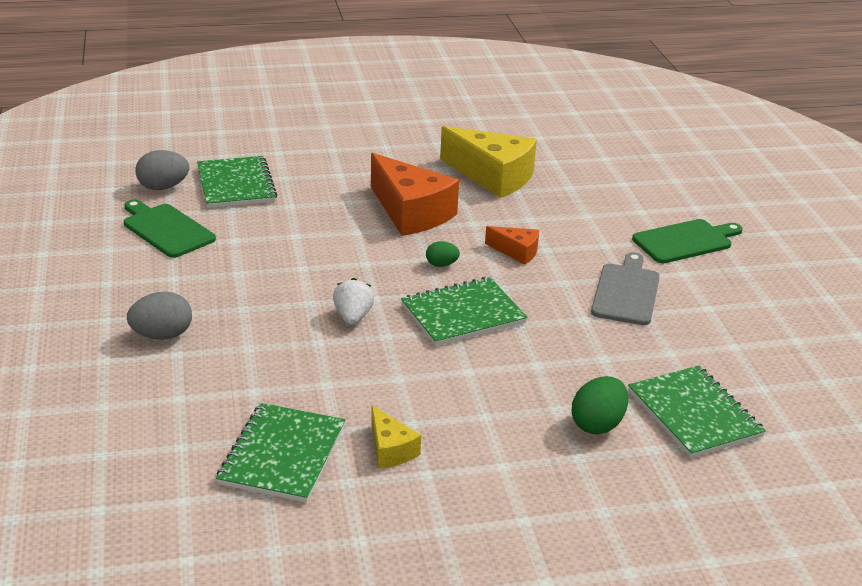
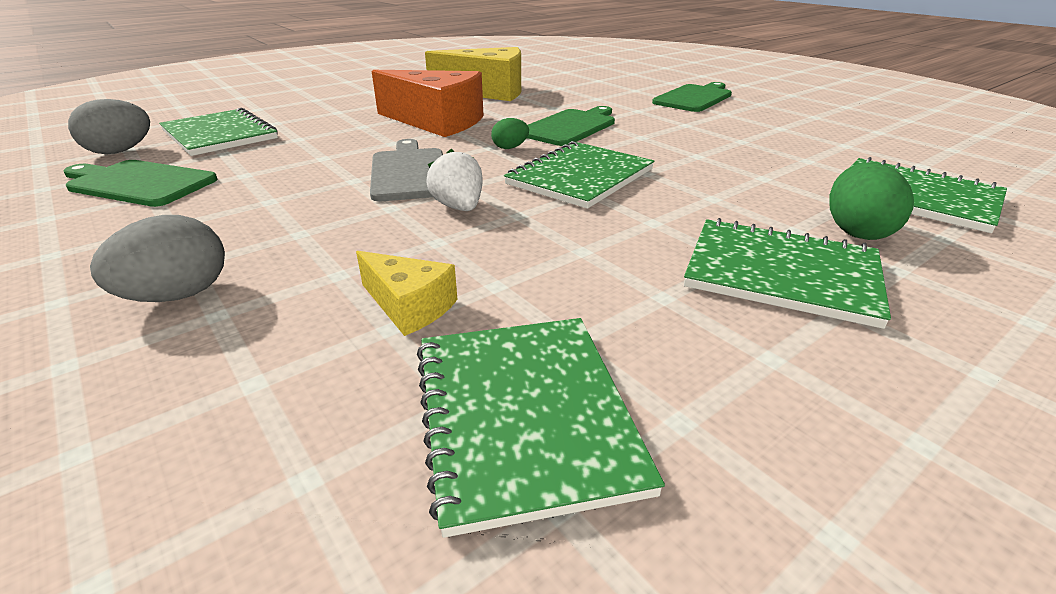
camera: 25 degrees left, 0 degrees up
yellow cheese [371,405,421,469] -> yellow cheese moved to [356,251,458,336]
orange cheese [485,226,539,265] -> green cutting board [527,106,615,146]
grey cutting board [591,252,660,325] -> grey cutting board moved to [370,139,443,201]
none -> green notebook [684,218,891,329]

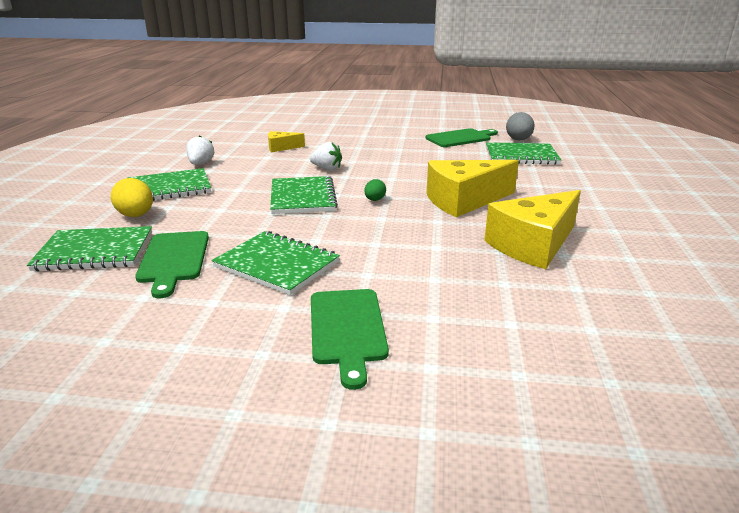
camera: 135 degrees right, 5 degrees down
grey egg [90,215,225,302] -> none
grey cutting board [370,139,443,201] -> none
orange cheese [372,70,484,137] -> yellow cheese [427,160,519,217]
green notebook [417,318,665,538] -> green notebook moved to [211,231,340,295]
green cutting board [527,106,615,146] -> green cutting board moved to [135,231,209,298]
green egg [829,162,914,240] -> yellow egg [111,178,153,217]
none -> white strawberry [186,135,215,165]

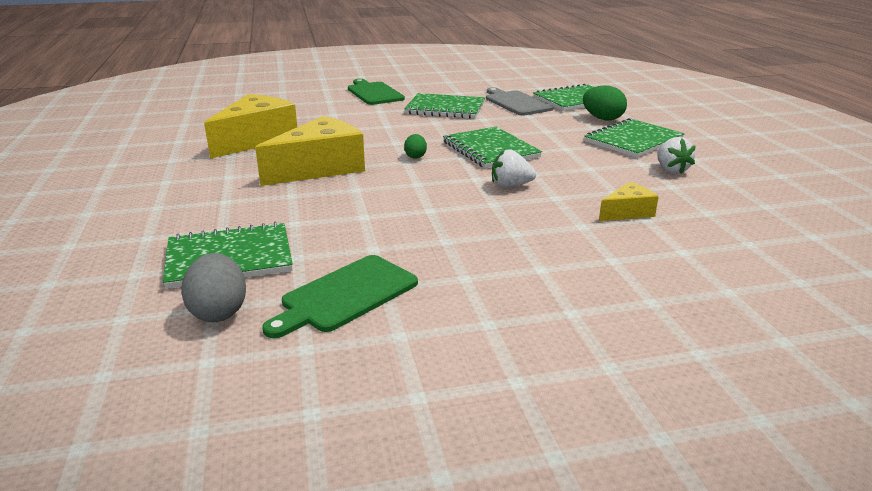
camera: 160 degrees right, 0 degrees up
yellow egg [111,178,153,217] -> green egg [583,85,627,121]
green cutting board [135,231,209,298] -> grey cutting board [486,87,553,116]

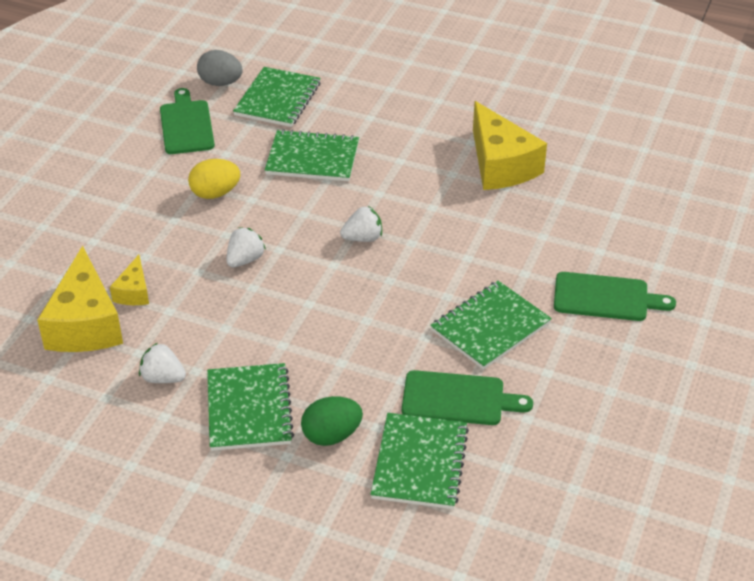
camera: 125 degrees right, 15 degrees up
yellow cheese [255,116,365,186] -> yellow cheese moved to [37,246,123,352]
green egg [404,134,427,159] -> white strawberry [340,206,382,242]
green notebook [443,127,542,168] -> green notebook moved to [265,129,359,181]
grey cutting board [486,87,553,116] -> green cutting board [402,370,533,425]
none -> yellow egg [188,159,240,199]

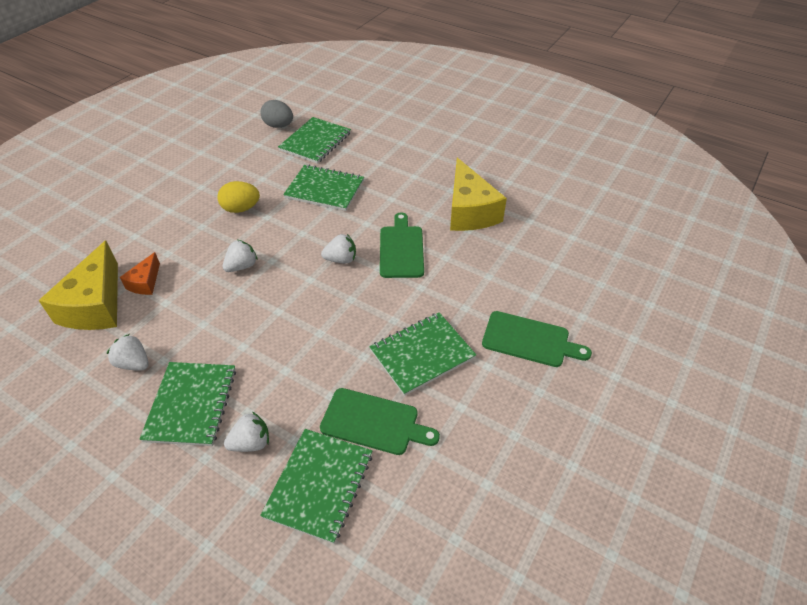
camera: 10 degrees right, 5 degrees up
yellow cheese [110,255,149,305] -> orange cheese [120,252,160,295]
green cutting board [160,88,215,154] -> green cutting board moved to [380,213,424,278]
green egg [301,396,363,446] -> white strawberry [224,412,269,452]

